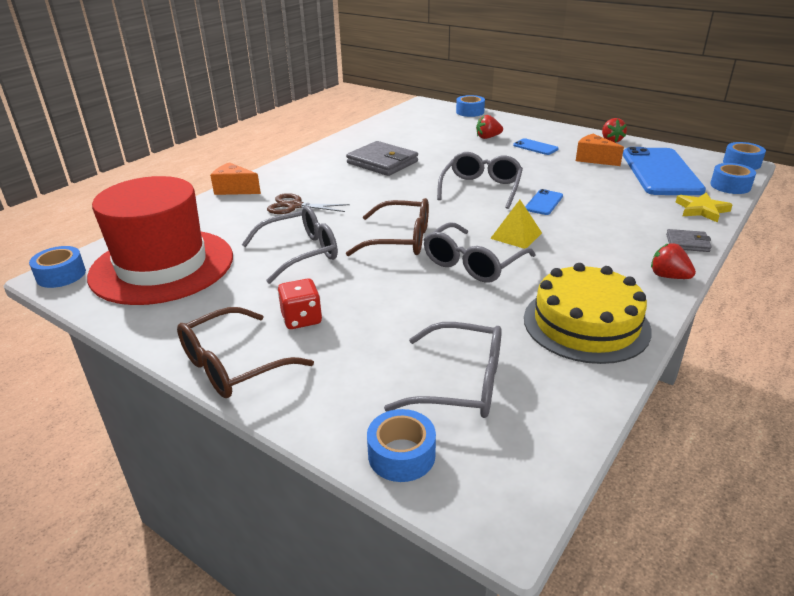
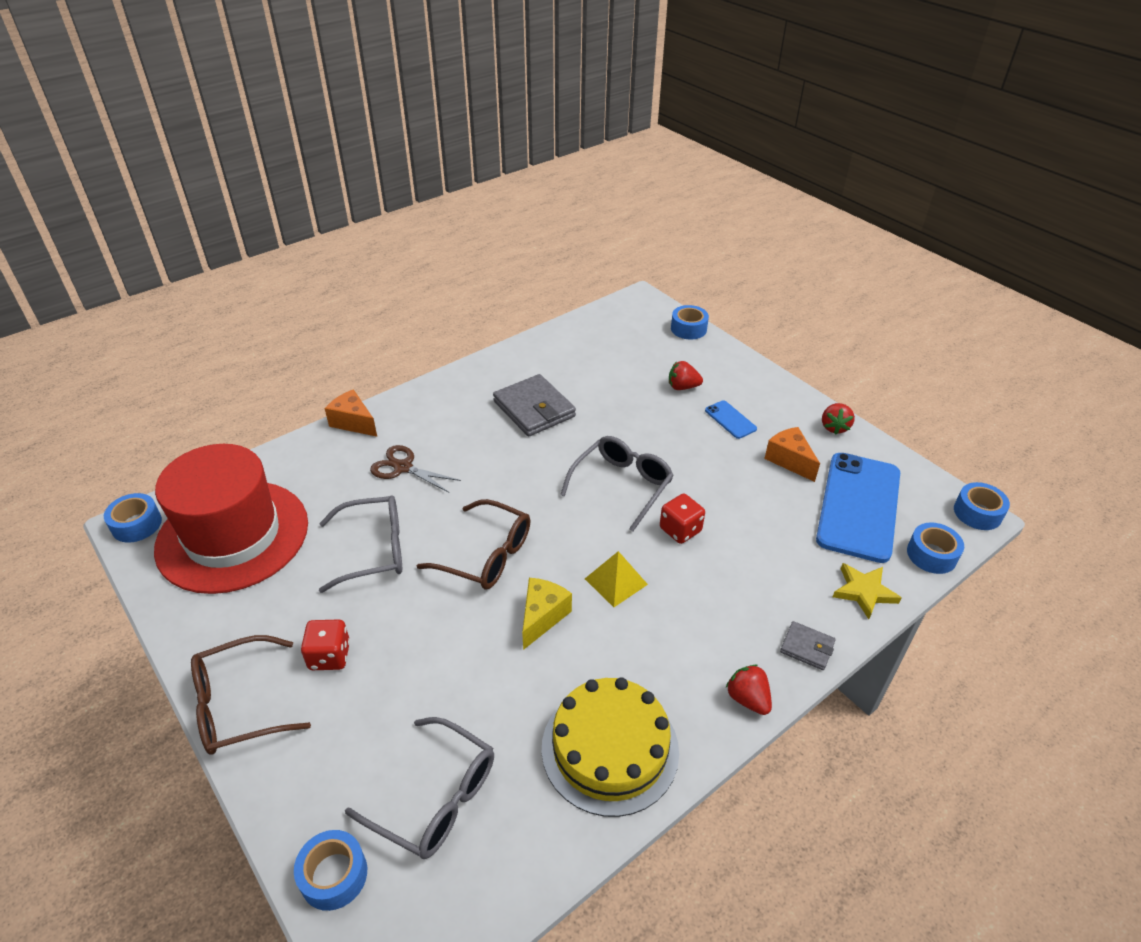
camera: 15 degrees right, 10 degrees up
grey glasses [423,222,536,283] -> yellow cheese [522,578,572,650]
blue phone [525,189,563,215] -> red dice [660,494,705,544]

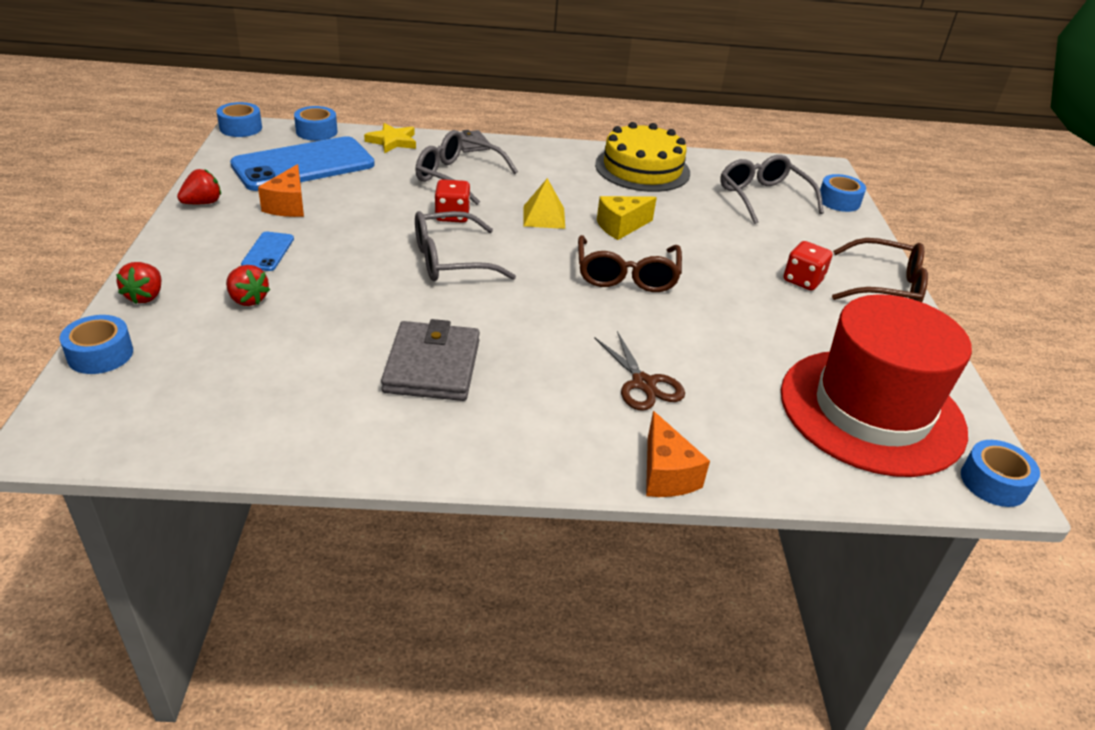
camera: 145 degrees left, 5 degrees down
grey glasses [319,495,402,593] -> grey glasses moved to [415,130,518,205]
brown glasses [417,499,530,590] -> brown glasses turned 150 degrees counterclockwise [578,235,682,292]
red strawberry [726,665,772,715] -> red strawberry moved to [116,262,161,304]

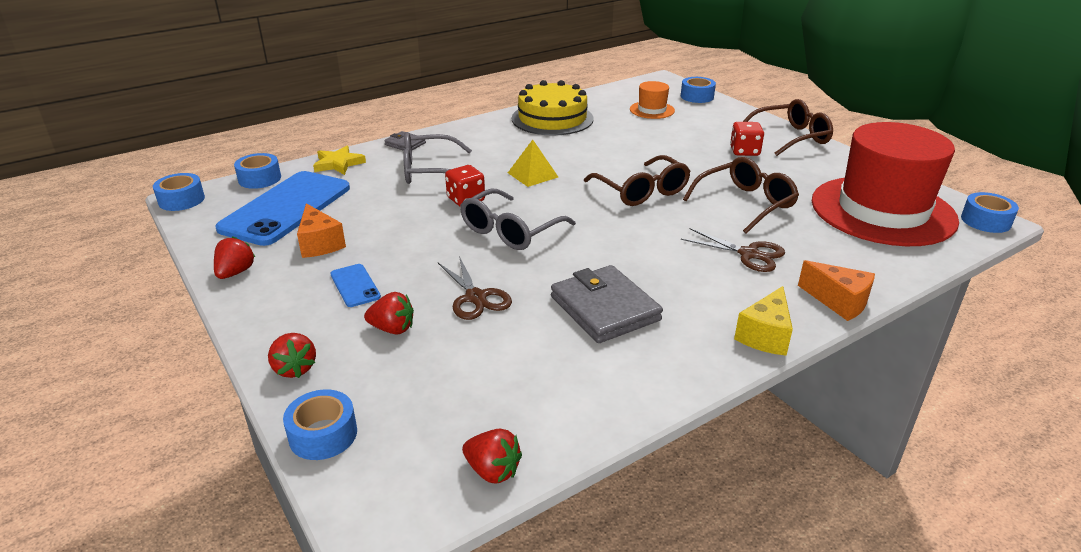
camera: 30 degrees left, 5 degrees down
yellow cheese [597,196,657,240] -> yellow cheese moved to [734,286,793,356]
grey glasses [720,155,824,224] -> orange hat [630,81,675,119]
none -> brown scissors [438,256,512,320]
none -> red strawberry [462,429,522,484]
none -> brown glasses [683,157,799,234]

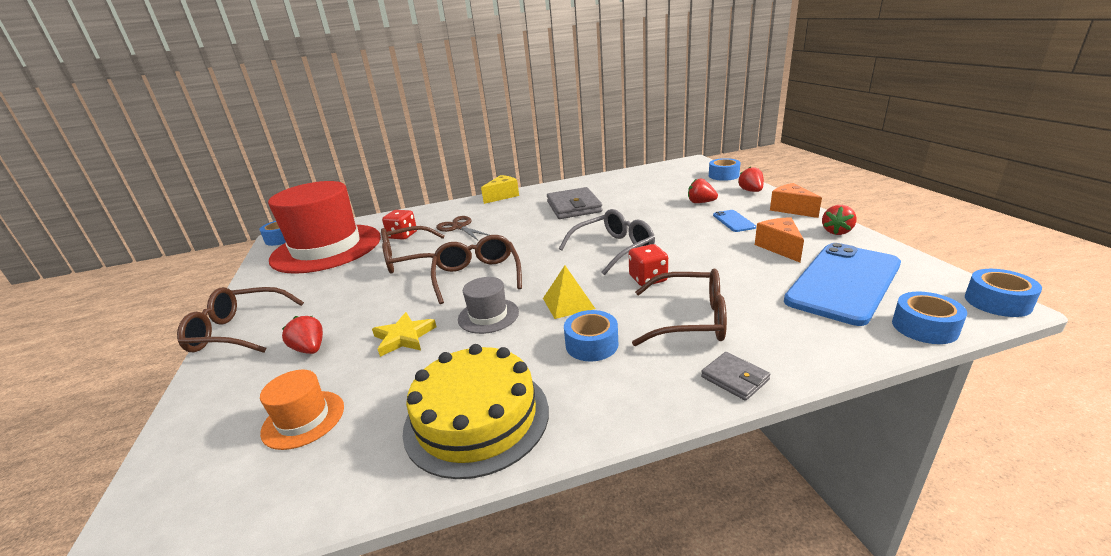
camera: 160 degrees left, 5 degrees down
yellow star [313,146,366,175] -> yellow star moved to [372,312,436,357]
grey glasses [403,132,472,184] -> brown glasses [632,269,727,346]
brown scissors [438,256,512,320] -> none
red strawberry [462,429,522,484] -> red strawberry moved to [282,316,323,354]
blue tape [681,77,716,103] -> blue tape moved to [564,310,618,362]
red dice [730,122,764,156] -> red dice moved to [382,210,417,240]
orange cheese [798,260,875,321] -> orange cheese moved to [770,183,822,218]
none -> grey hat [458,277,519,334]

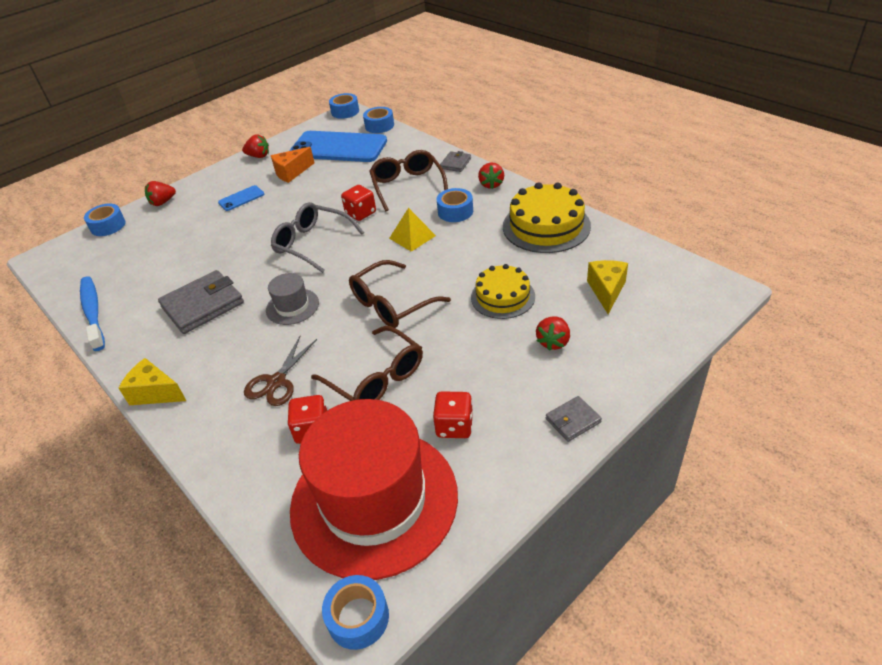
camera: 115 degrees left, 15 degrees up
brown glasses [177,287,304,353] -> grey wallet [546,396,602,442]
orange hat [260,370,344,450] -> yellow cheese [587,260,628,314]
yellow star [372,312,436,357] -> yellow cake [471,264,535,319]
grey hat [458,277,519,334] -> grey hat moved to [266,273,319,325]
red strawberry [688,178,718,203] -> red strawberry moved to [478,162,504,189]
orange cheese [770,183,822,218] -> none
none -> blue toothbrush [80,276,105,351]
none -> red dice [433,391,473,438]

